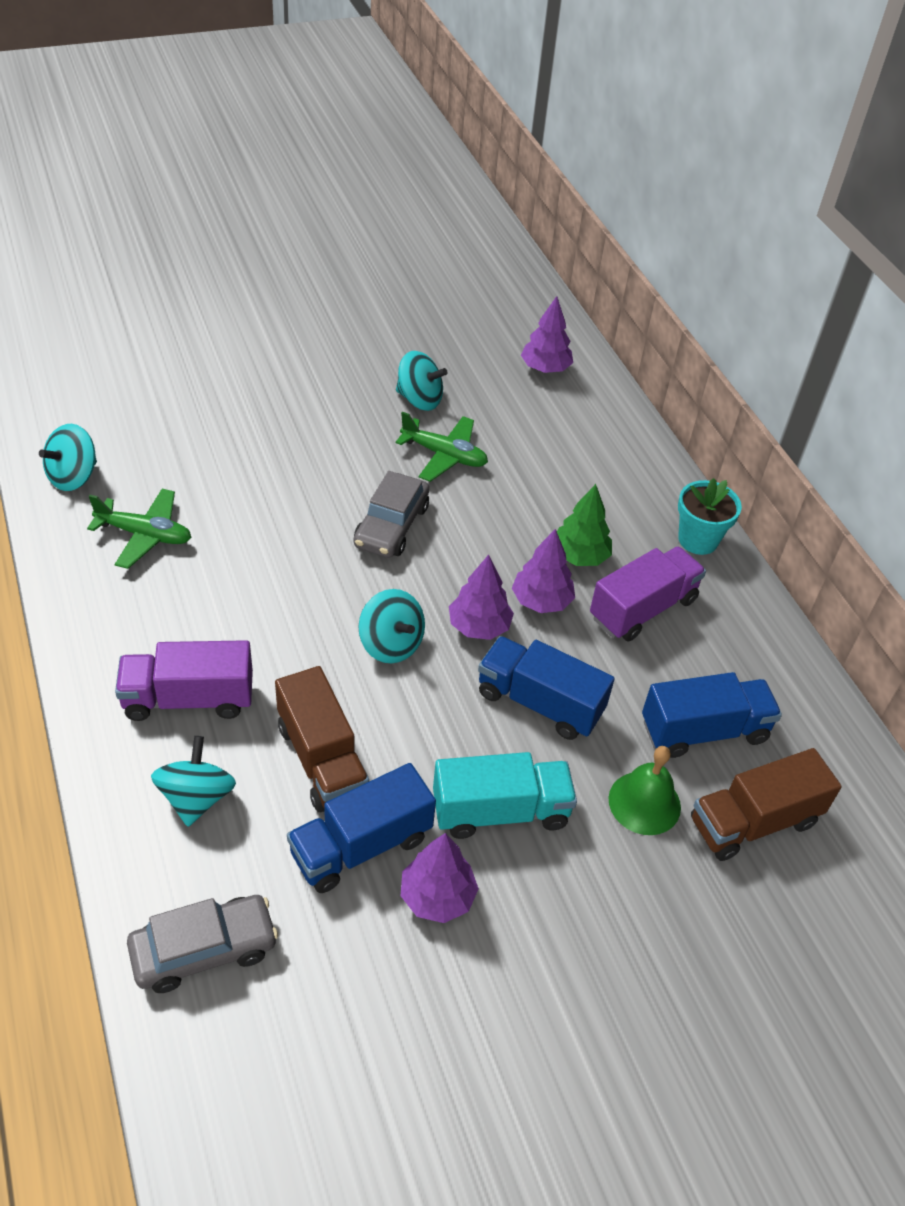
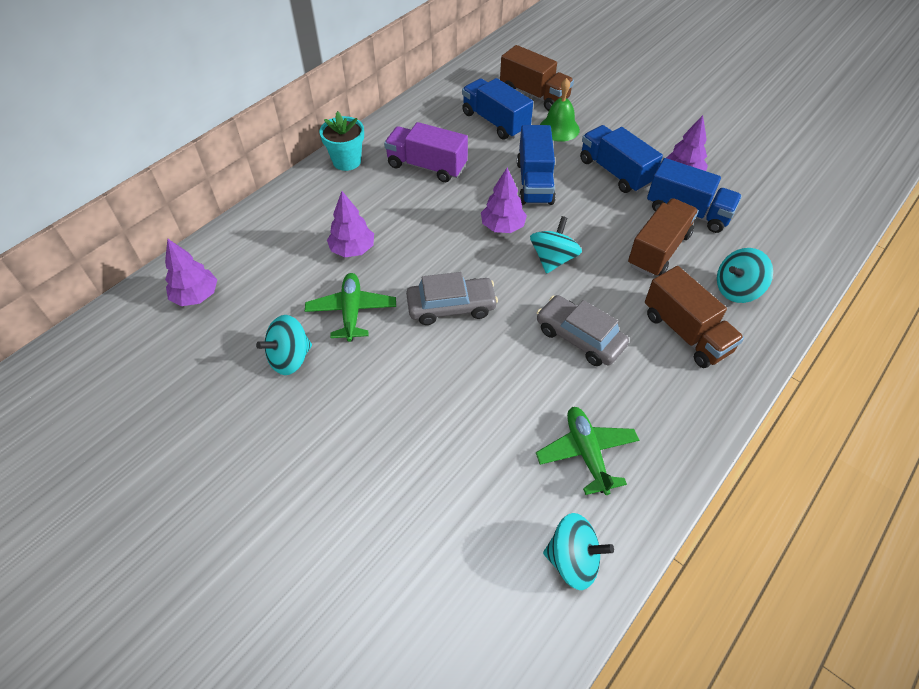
camera: 115 degrees left, 5 degrees up
purple truck [115,640,253,721] -> brown truck [645,266,744,368]
grey car [127,895,278,993] -> grey car moved to [537,295,629,366]
turquoise spinning top [396,351,448,411] -> turquoise spinning top turned 120 degrees counterclockwise [256,315,312,375]
turquoise truck [433,752,577,839] -> blue truck [580,125,663,193]
purple tree [512,529,575,613] -> purple tree moved to [327,191,374,257]
green tree [557,484,612,566] -> none

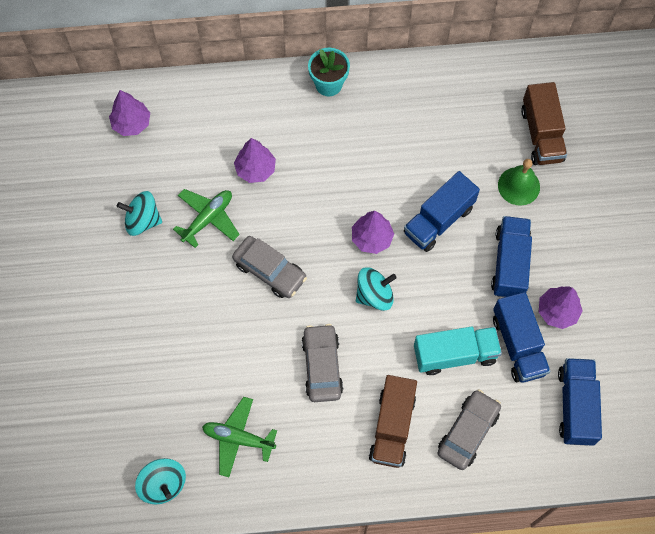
camera: 45 degrees right, 15 degrees up
purple truck [384,122,468,182] -> none
blue truck [462,78,533,140] -> blue truck moved to [558,358,602,446]
green plane [536,407,639,495] -> green plane turned 105 degrees counterclockwise [202,397,277,477]
brown truck [628,198,699,277] -> turquoise truck [414,327,502,375]
turquoise spinning top [717,248,773,303] -> grey car [438,389,501,470]

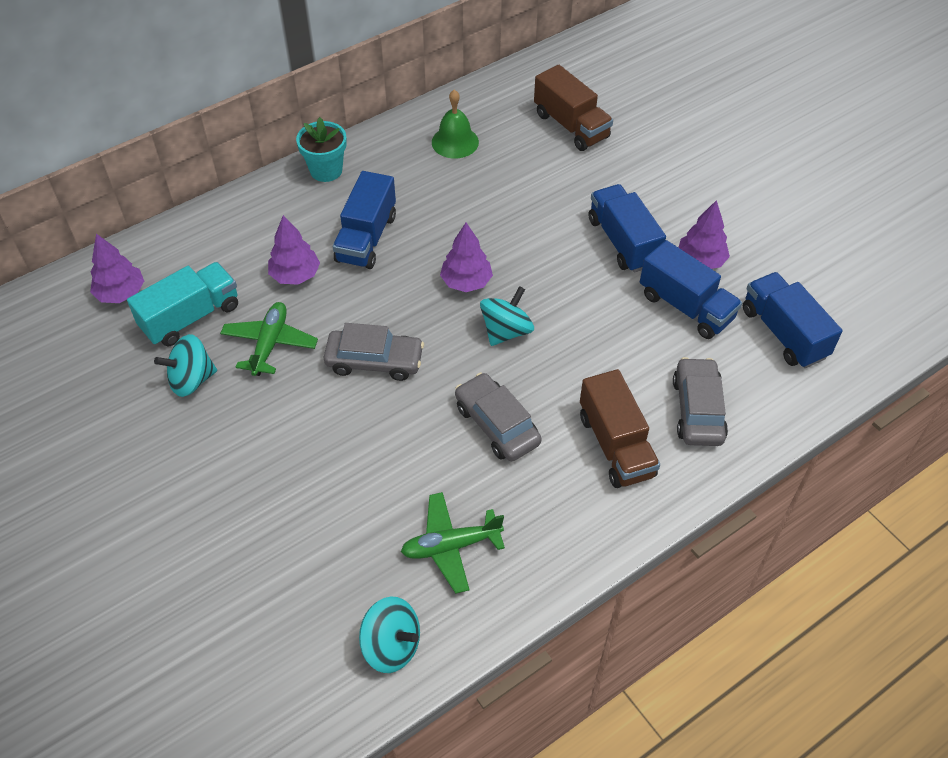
camera: 30 degrees left, 15 degrees down
blue truck [404,171,480,252] -> blue truck moved to [333,171,396,269]
turquoise truck [414,327,502,375] -> turquoise truck moved to [127,262,238,346]
green bell [498,159,540,206] -> green bell moved to [432,90,479,158]

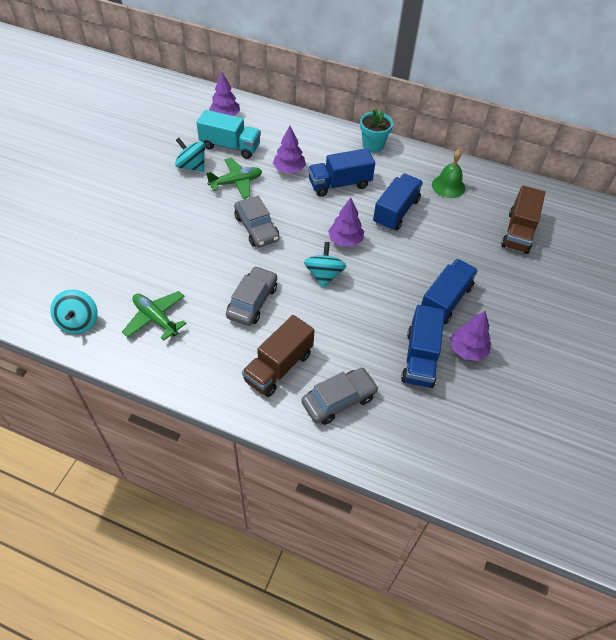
camera: 55 degrees right, 0 degrees up
turquoise spinning top [480,286,534,346] -> turquoise spinning top turned 90 degrees counterclockwise [304,242,346,288]
blue truck [743,272,843,368] -> blue truck moved to [373,174,423,231]

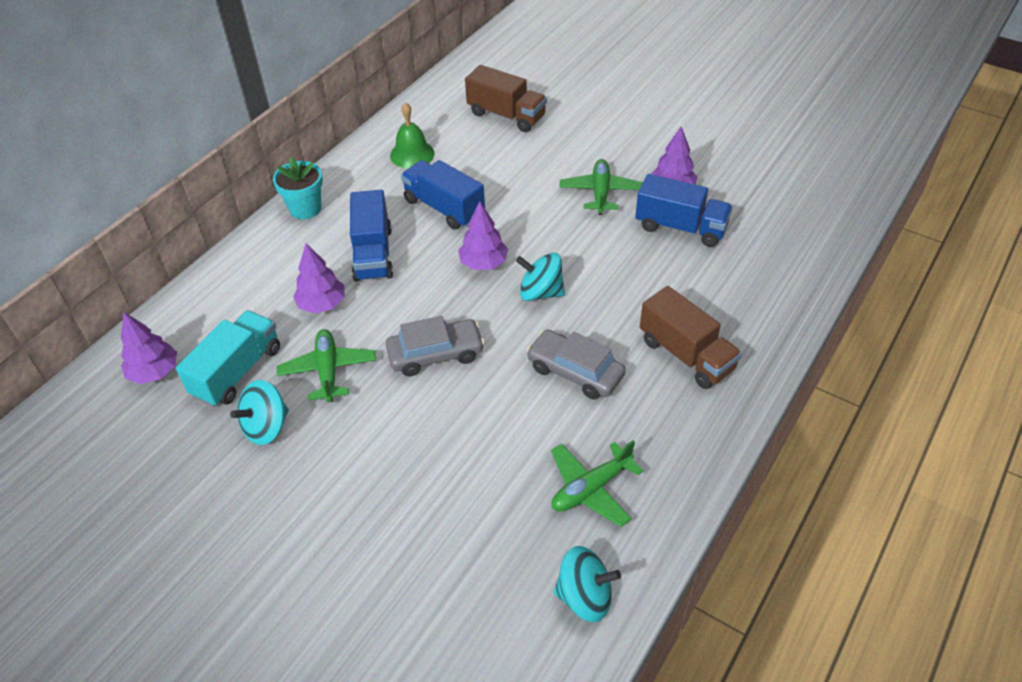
camera: 75 degrees left, 5 degrees down
grey car [301,368,379,425] -> none
blue truck [421,259,478,324] -> green plane [559,159,643,215]

